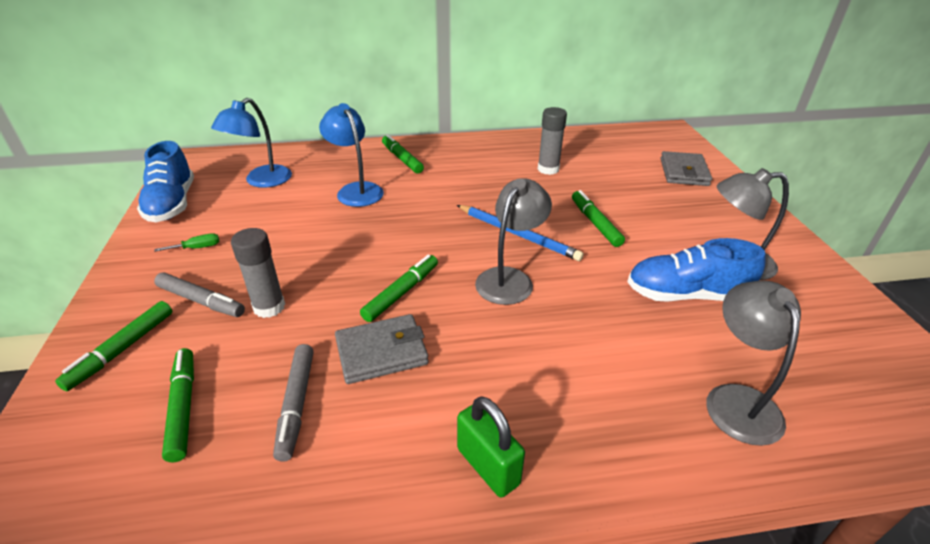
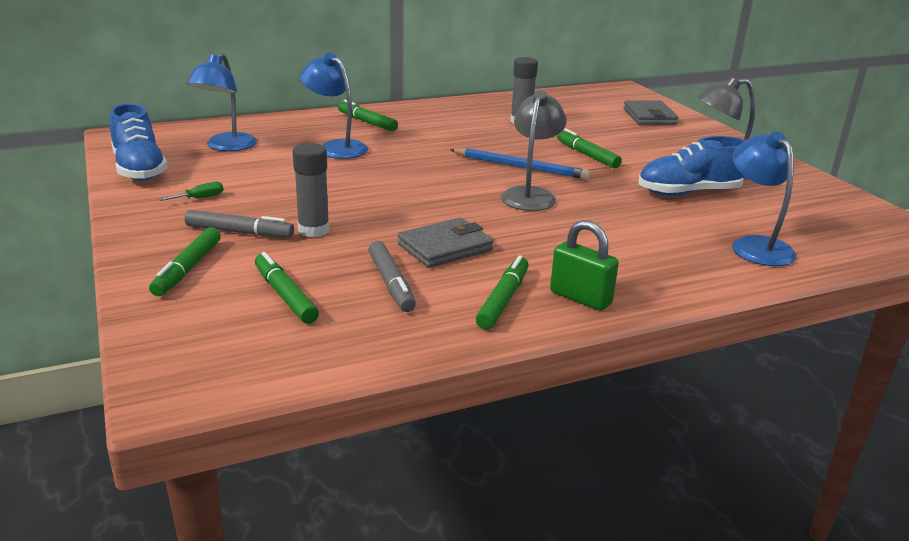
camera: 15 degrees left, 10 degrees down
green marker [360,255,438,322] -> green marker moved to [476,255,529,330]
grey lamp [706,280,801,446] -> blue lamp [732,131,797,266]

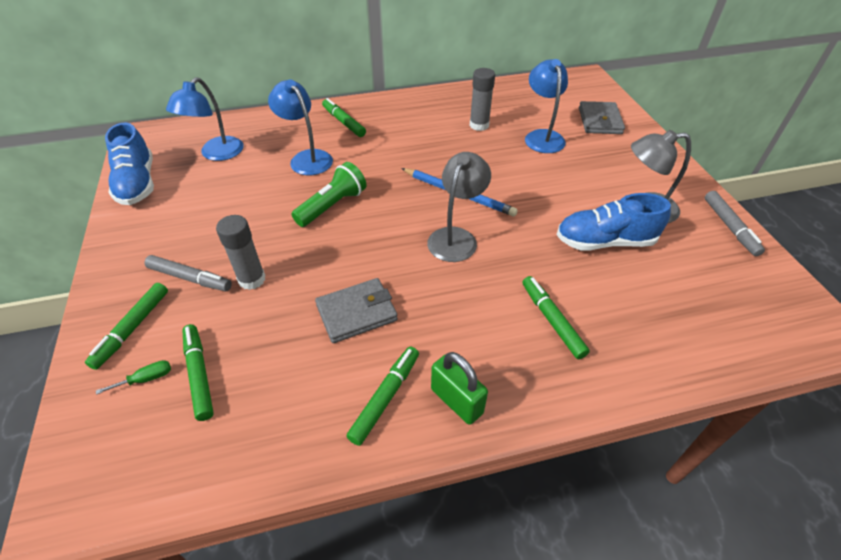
camera: 10 degrees right, 20 degrees up
green screwdriver [159,182,223,201] -> green screwdriver moved to [96,360,171,395]
grey marker [368,241,416,312] -> grey marker moved to [705,191,765,256]
green marker [557,129,622,168] -> green marker moved to [523,276,590,359]
blue lamp [732,131,797,266] -> blue lamp moved to [525,59,568,153]
none -> green flashlight [291,162,367,227]

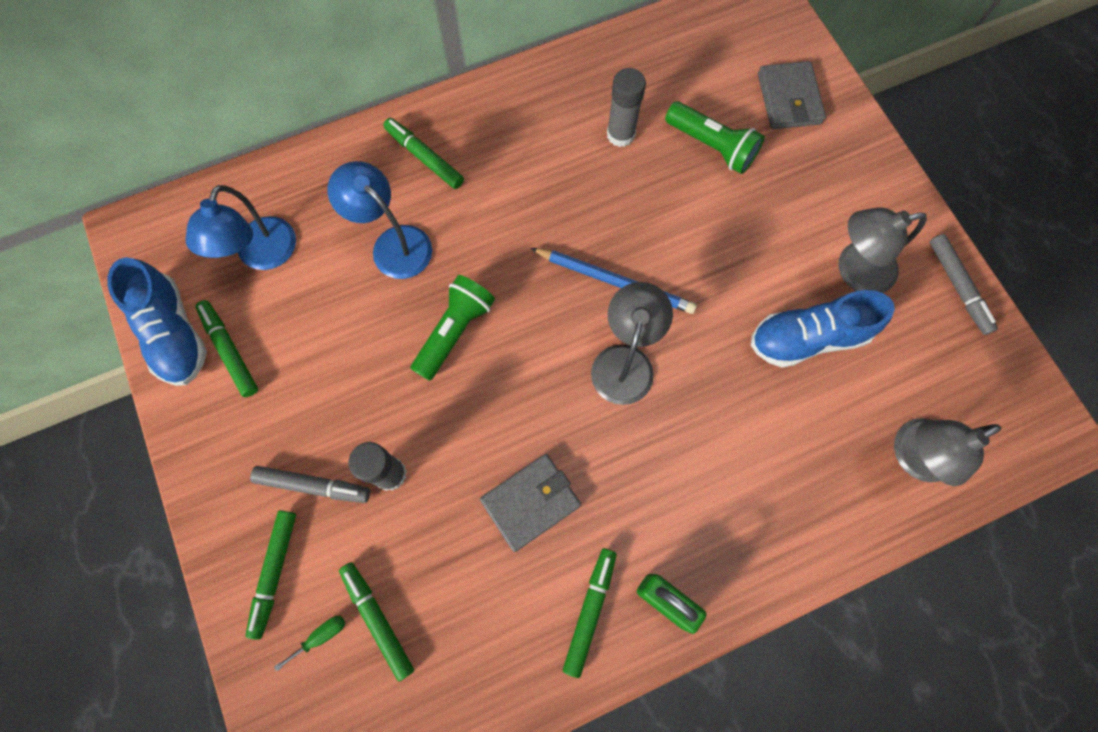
camera: 10 degrees left, 25 degrees up
green marker [523,276,590,359] -> green marker moved to [195,300,258,397]
blue lamp [525,59,568,153] -> green flashlight [665,102,765,174]
none -> grey lamp [894,418,1001,486]

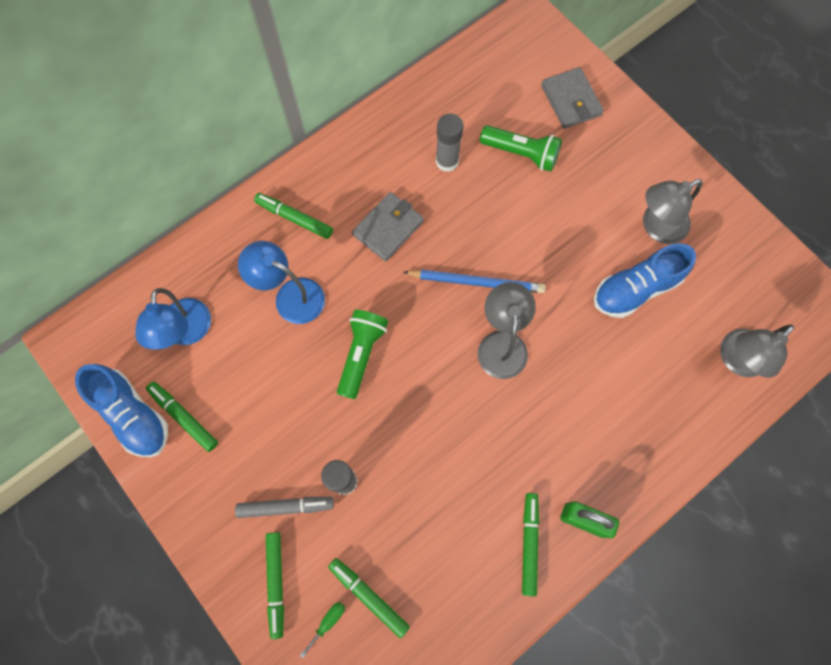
camera: 15 degrees left, 0 degrees up
grey wallet [480,454,581,552] -> grey wallet moved to [352,192,424,261]
grey marker [929,234,998,335] -> none

